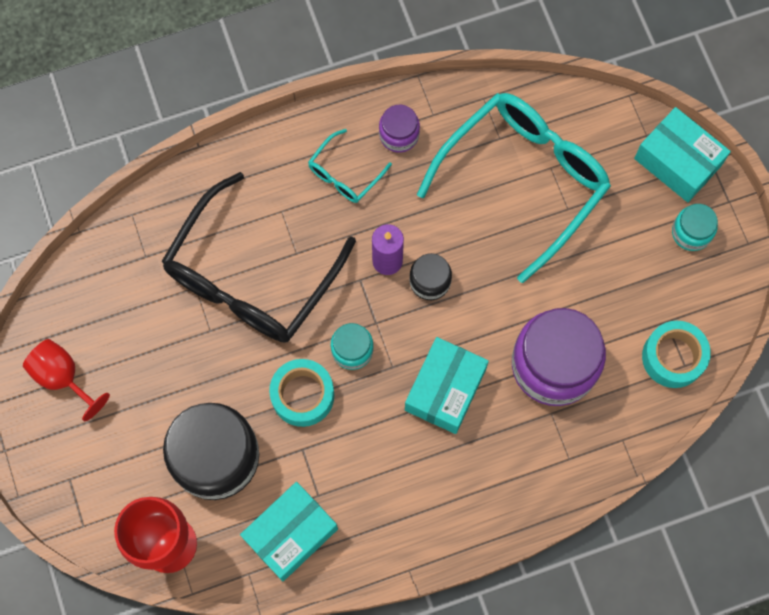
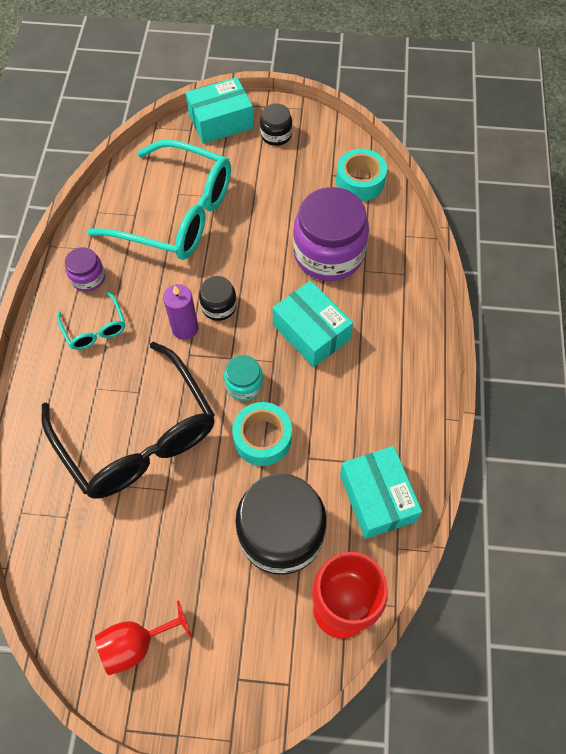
camera: 65 degrees left, 10 degrees down
turquoise glasses [417,93,611,283] -> turquoise glasses turned 135 degrees clockwise [87,139,231,260]
turquoise jar [672,204,718,251] -> black jar [260,103,292,146]

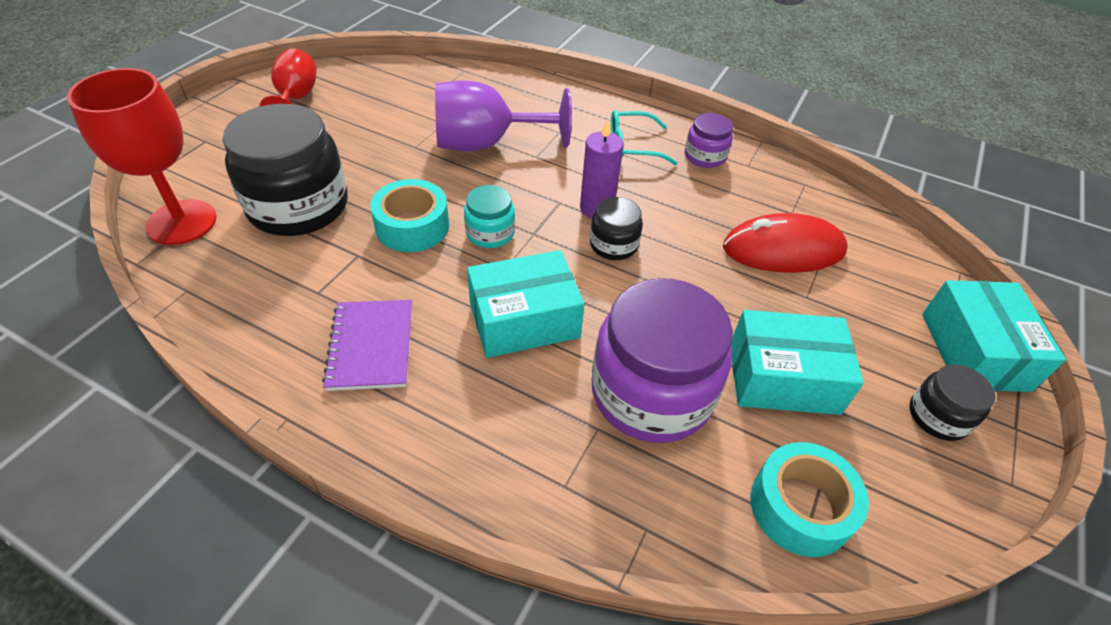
camera: 110 degrees right, 15 degrees down
black glasses [41,342,215,499] -> purple goblet [435,81,572,151]
turquoise glasses [87,139,231,260] -> red mouse [723,213,848,273]
turquoise box [340,446,422,539] -> turquoise box moved to [731,310,864,415]
none -> purple notebook [322,300,412,391]

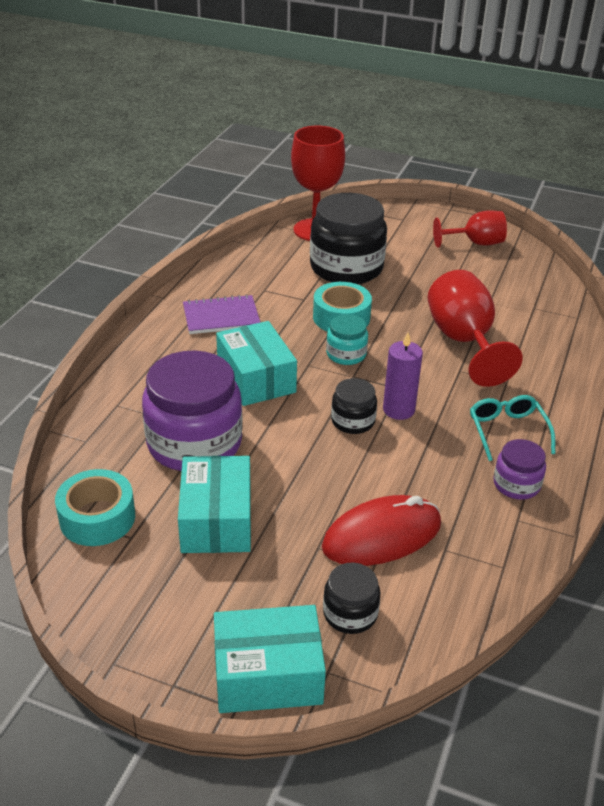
camera: 85 degrees right, 10 degrees down
purple goblet [435,81,572,151] -> red goblet [427,270,523,387]
red mouse [723,213,848,273] -> red mouse turned 75 degrees clockwise [322,495,441,566]
black jar [909,364,995,441] -> black jar moved to [323,563,381,634]

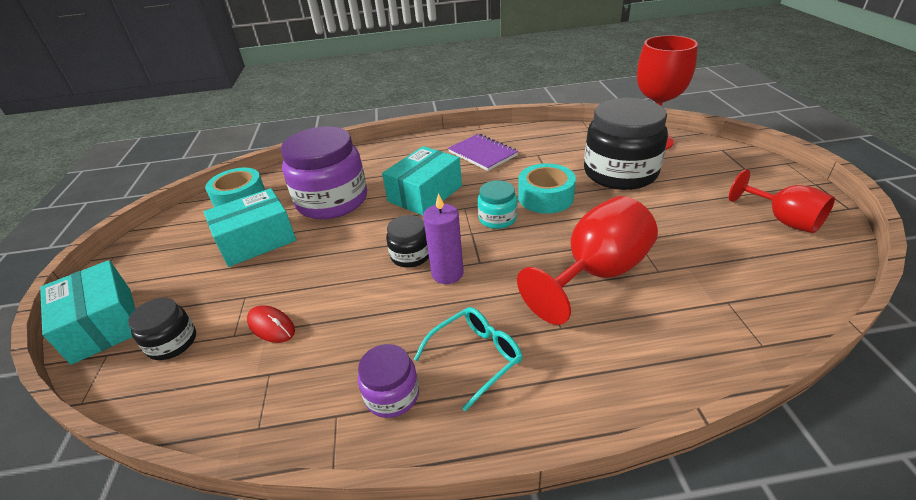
camera: 65 degrees right, 0 degrees up
red mouse [322,495,441,566] -> red mouse [247,305,295,343], size x0.52

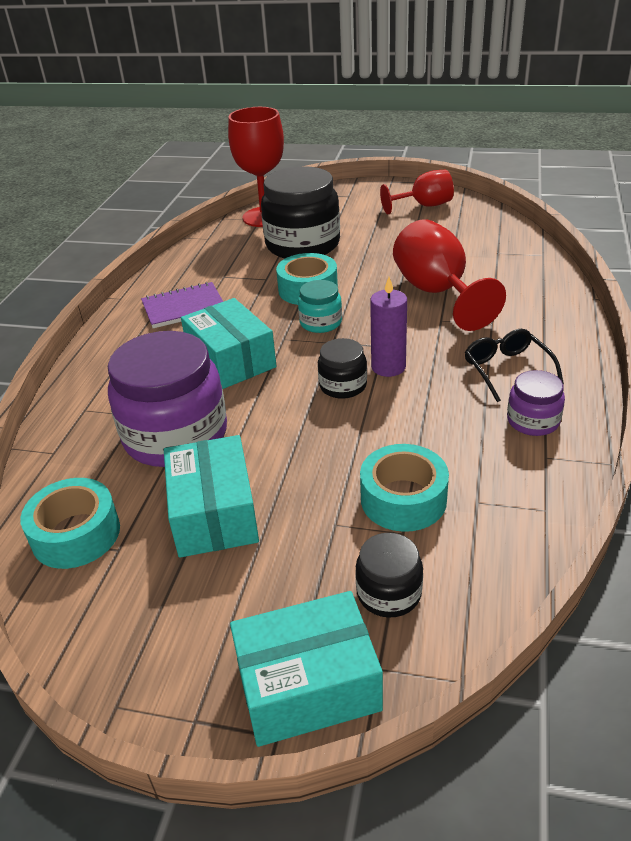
camera: 70 degrees left, 0 degrees up
red mouse [247,305,295,343] -> turquoise tape [360,444,449,532]
turquoise glasses [414,307,522,412] -> black glasses [465,329,564,402]

